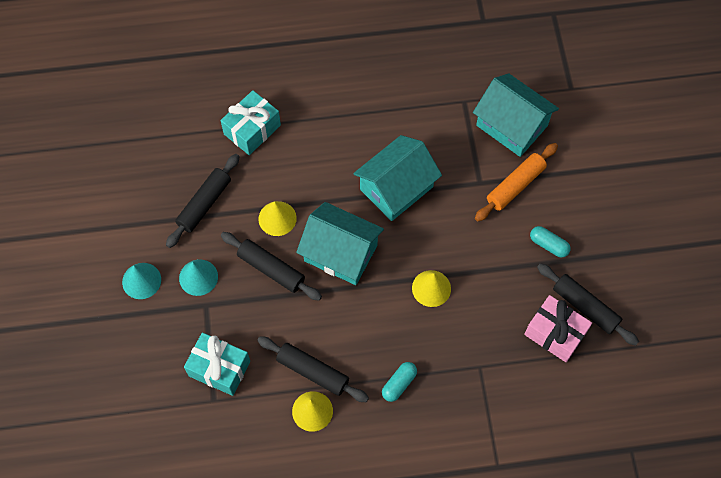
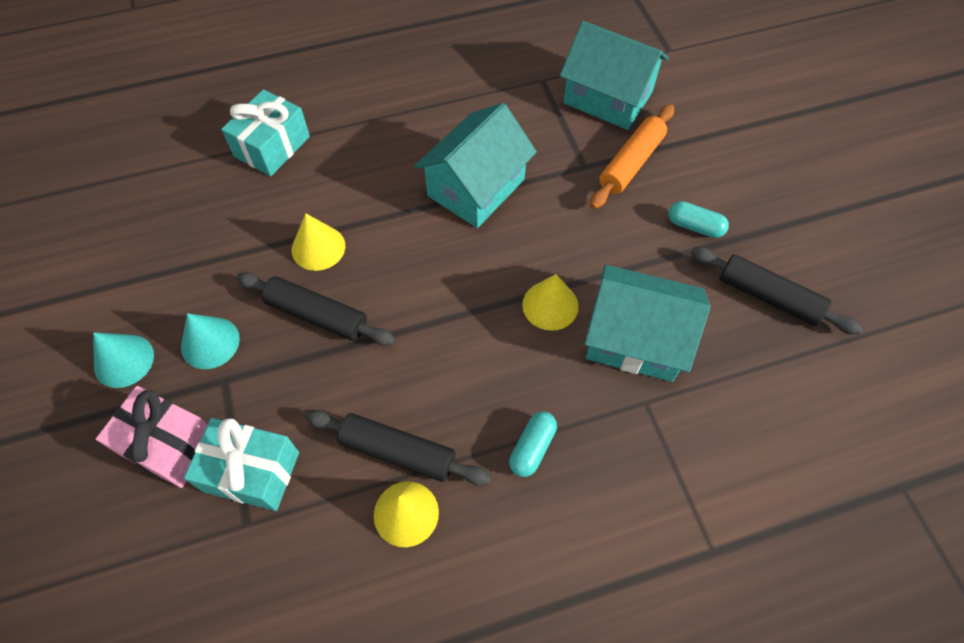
camera: 10 degrees left, 5 degrees down
black rolling pin [166,154,240,248] -> none
turquoise house [296,202,384,285] -> turquoise house moved to [585,265,710,382]
pink gift [524,295,592,362] -> pink gift moved to [96,386,208,488]

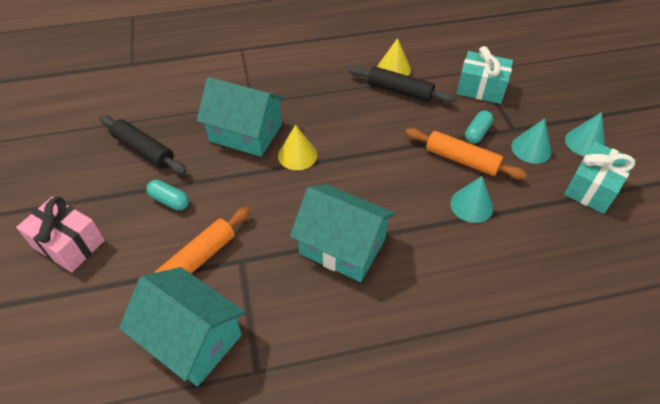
camera: 175 degrees left, 10 degrees down
pink gift [96,386,208,488] -> pink gift moved to [16,197,105,272]
turquoise gift [221,89,310,176] -> turquoise gift moved to [564,142,636,214]
black rolling pin [236,272,396,346] -> orange rolling pin [405,128,527,179]
yellow cone [292,213,345,271] -> turquoise cone [450,176,493,223]
turquoise house [414,103,537,228] -> turquoise house turned 75 degrees clockwise [290,184,396,282]
turquoise capsule [509,411,557,477] -> turquoise capsule moved to [465,110,493,144]

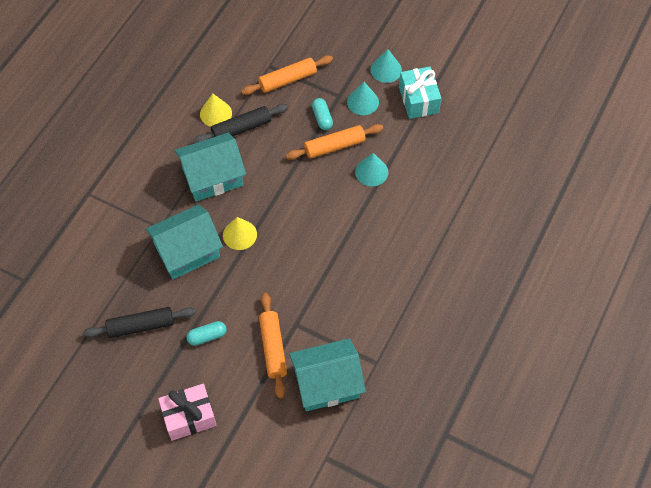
camera: 50 degrees left, 10 degrees up
turquoise house [290,184,396,282] -> turquoise house moved to [175,133,246,202]
turquoise gift [456,46,513,104] -> orange rolling pin [241,55,333,95]

